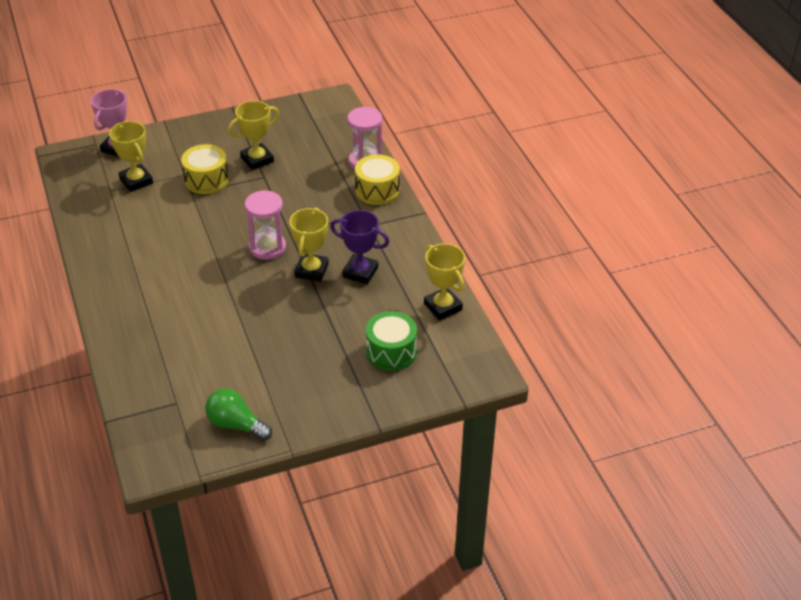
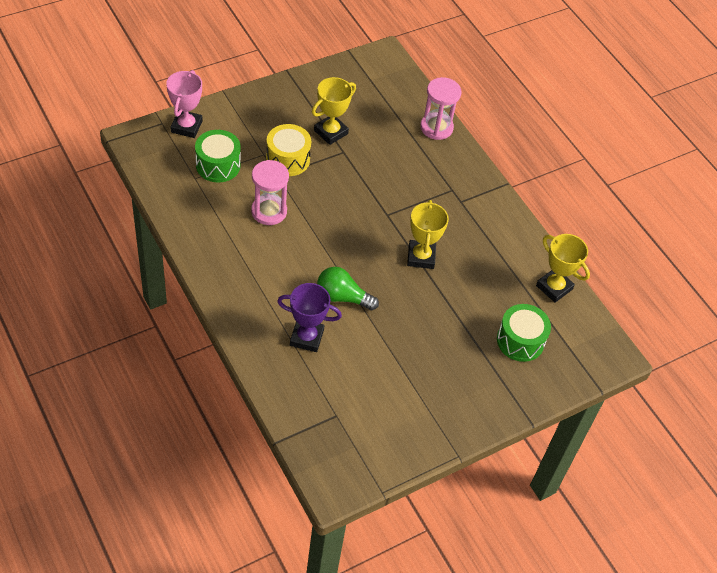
camera: 15 degrees left, 10 degrees up
yellow trophy [109,121,153,192] -> green drum [195,130,241,182]
green light bulb [205,388,272,441] -> green light bulb moved to [317,267,379,310]
pink hourglass [245,190,286,260] -> pink hourglass moved to [251,160,289,225]
purple trophy [330,210,389,284] -> purple trophy moved to [277,283,342,352]
yellow drum [355,155,400,205] -> none

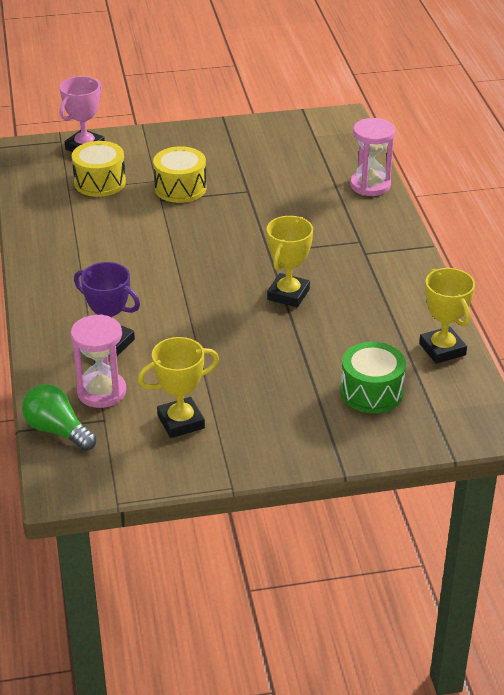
camera: 25 degrees right, 15 degrees down
green drum [195,130,241,182] -> yellow drum [72,141,126,197]
pink hourglass [251,160,289,225] -> pink hourglass moved to [71,314,126,408]
yellow trophy [312,77,356,145] -> yellow trophy moved to [138,337,219,438]
green light bulb [317,267,379,310] -> green light bulb moved to [22,384,96,451]

